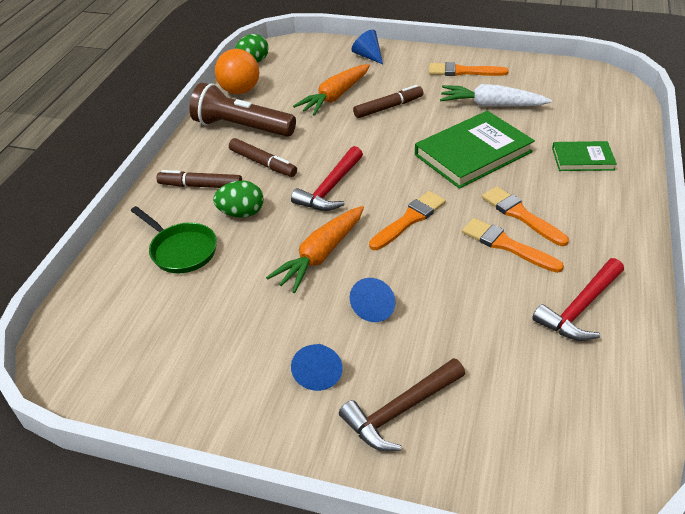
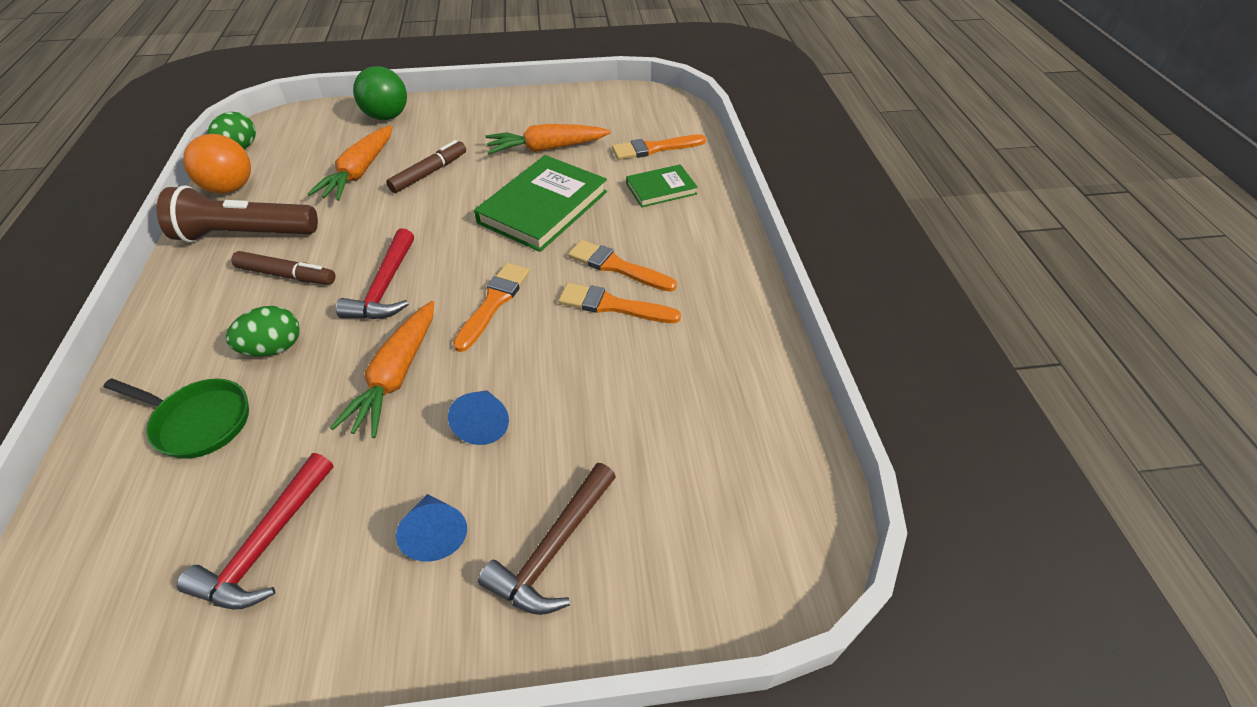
camera: 25 degrees left, 5 degrees up
brown marker [157,170,242,188] -> none
blue cone [351,30,383,64] -> green ball [353,66,407,120]
orange brush [429,62,509,76] -> orange brush moved to [612,135,706,160]
white carrot [440,84,552,107] -> orange carrot [486,124,611,154]
red hammer [532,258,624,341] -> red hammer moved to [177,453,333,609]

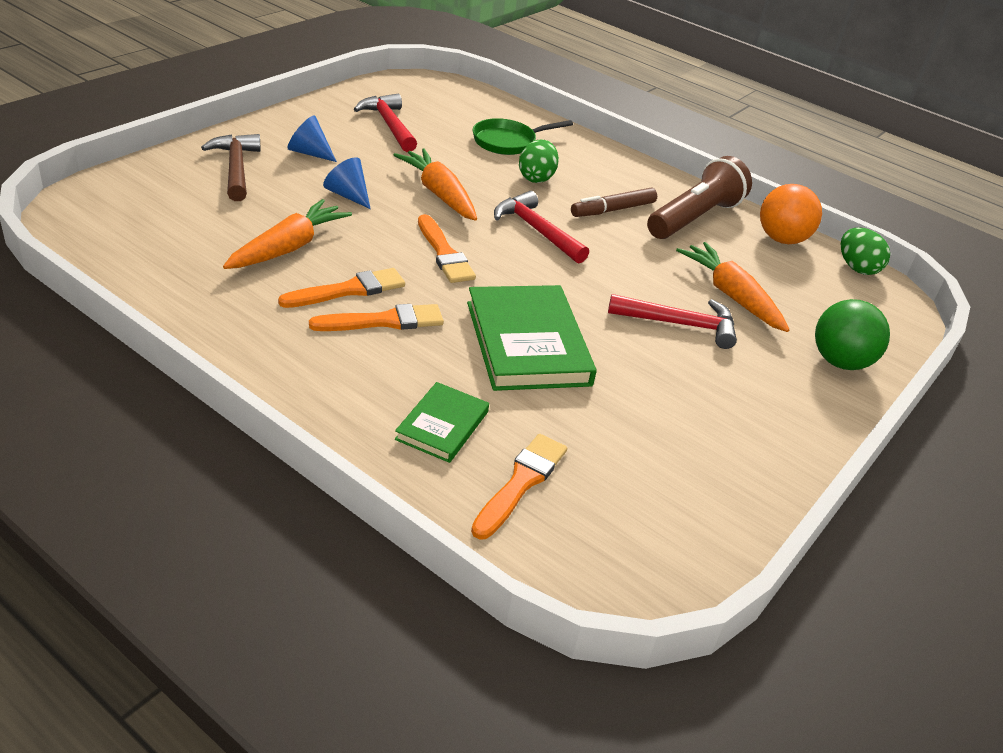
camera: 130 degrees right, 10 degrees down
brown marker [386,140,466,193] -> red hammer [608,294,737,349]
orange carrot [486,124,611,154] -> orange carrot moved to [223,199,352,269]

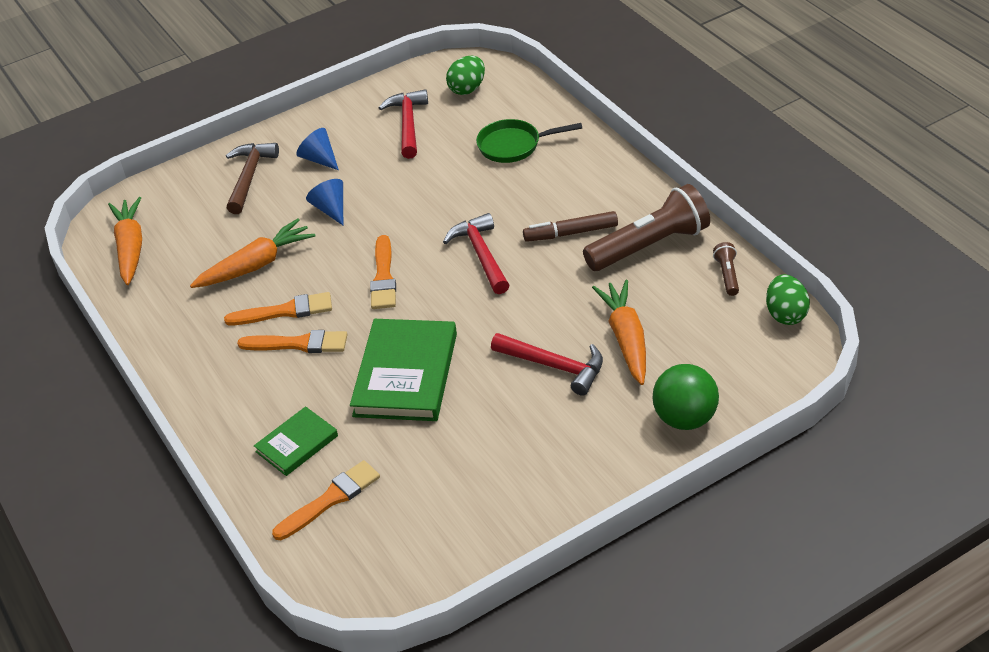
camera: 30 degrees right, 5 degrees up
orange carrot [394,148,477,221] -> orange carrot moved to [108,197,142,285]
green egg [519,139,559,183] -> green egg moved to [446,56,485,95]
orange ball [760,184,822,244] -> brown flashlight [713,242,739,296]

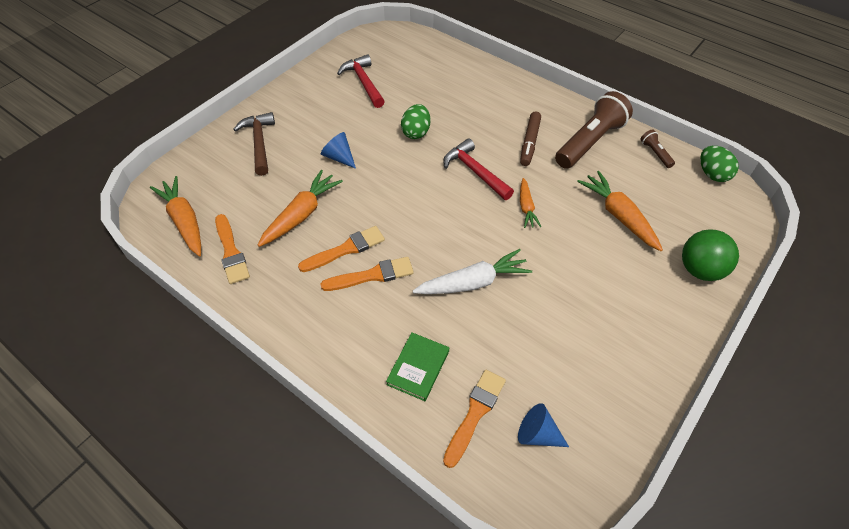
camera: 25 degrees left, 10 degrees up
blue cone [296,128,339,170] -> blue cone moved to [518,403,569,447]
green book [350,319,457,421] -> white carrot [413,249,532,294]
orange brush [370,235,396,309] -> orange brush moved to [215,214,250,284]
green egg [446,56,485,95] -> green egg moved to [401,104,430,139]
green pan [476,119,582,163] -> none
red hammer [491,333,603,396] -> none
brown marker [523,211,618,242] -> brown marker turned 45 degrees counterclockwise [520,112,541,166]
none -> orange carrot [520,178,541,228]

